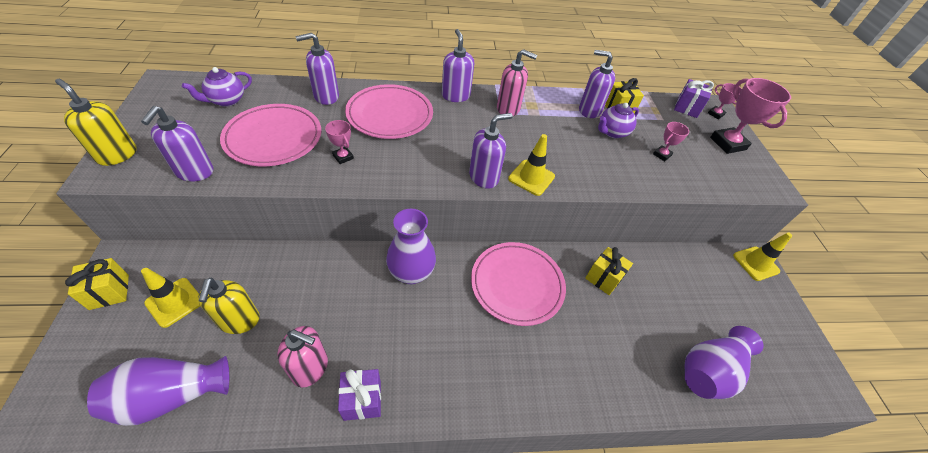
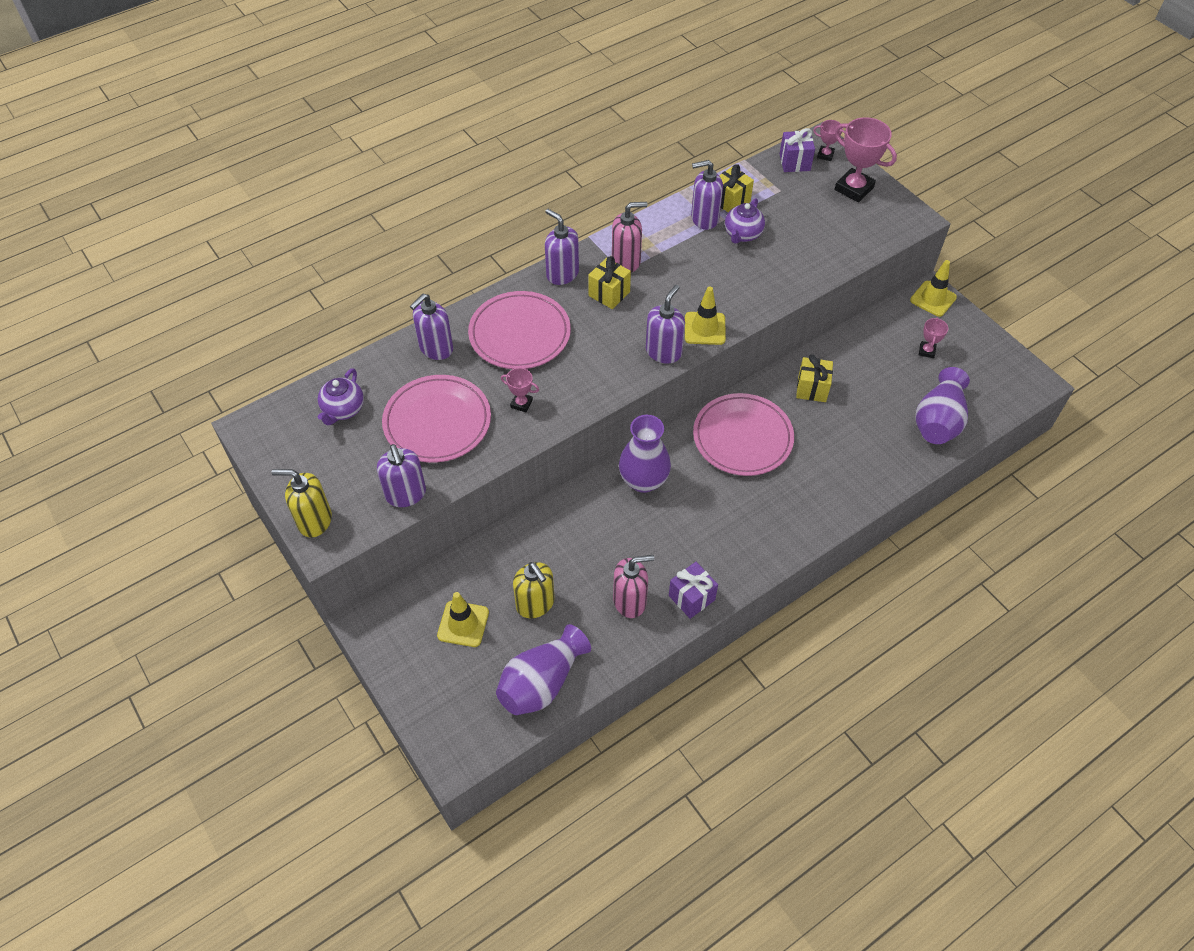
camera: 25 degrees left, 5 degrees up
yellow gift [65,258,129,310] -> yellow gift moved to [588,256,631,309]
pink trophy [653,122,689,161] -> pink trophy moved to [919,317,948,358]

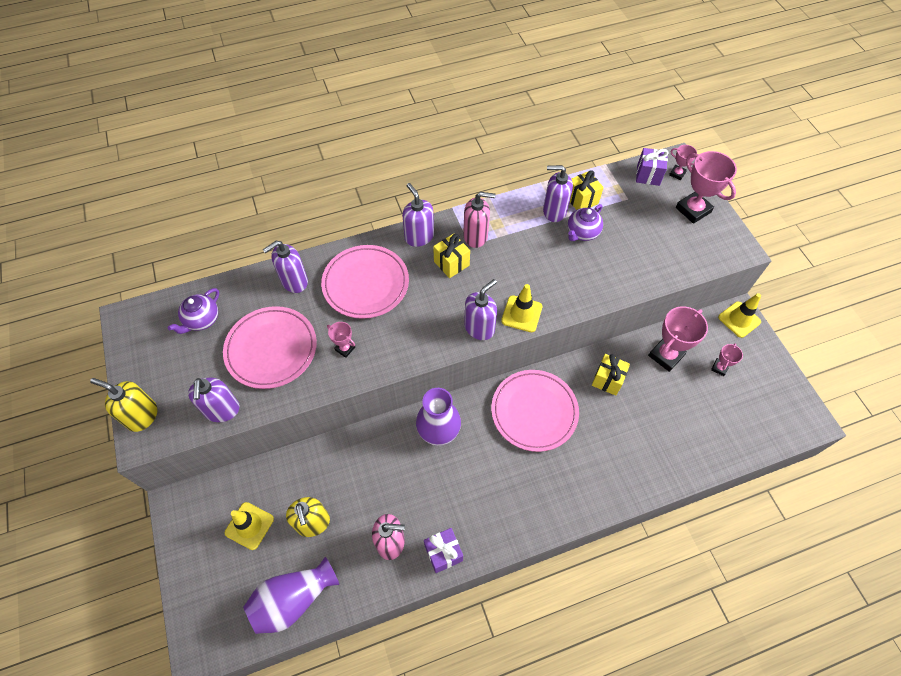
camera: 15 degrees right, 5 degrees up
purple vase [915,367,970,444] -> none
none -> pink trophy [648,306,708,372]

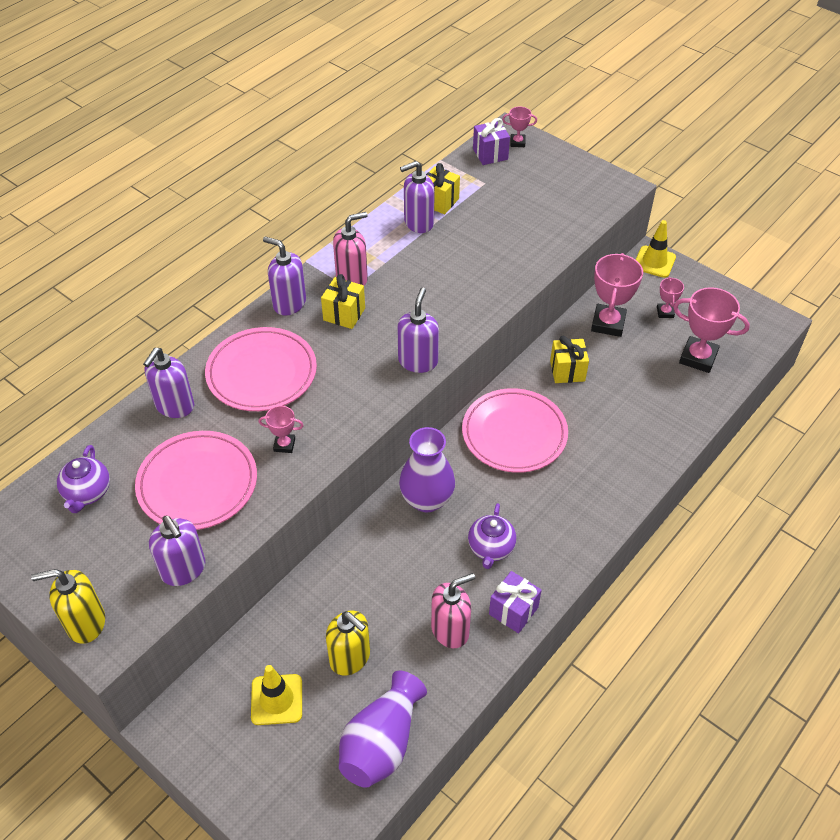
camera: 30 degrees left, 10 degrees down
yellow traffic cone [501,284,542,332] -> none
purple teapot [568,204,603,241] -> purple teapot moved to [468,503,516,569]
pink trophy [676,151,737,224] -> pink trophy moved to [673,287,750,373]

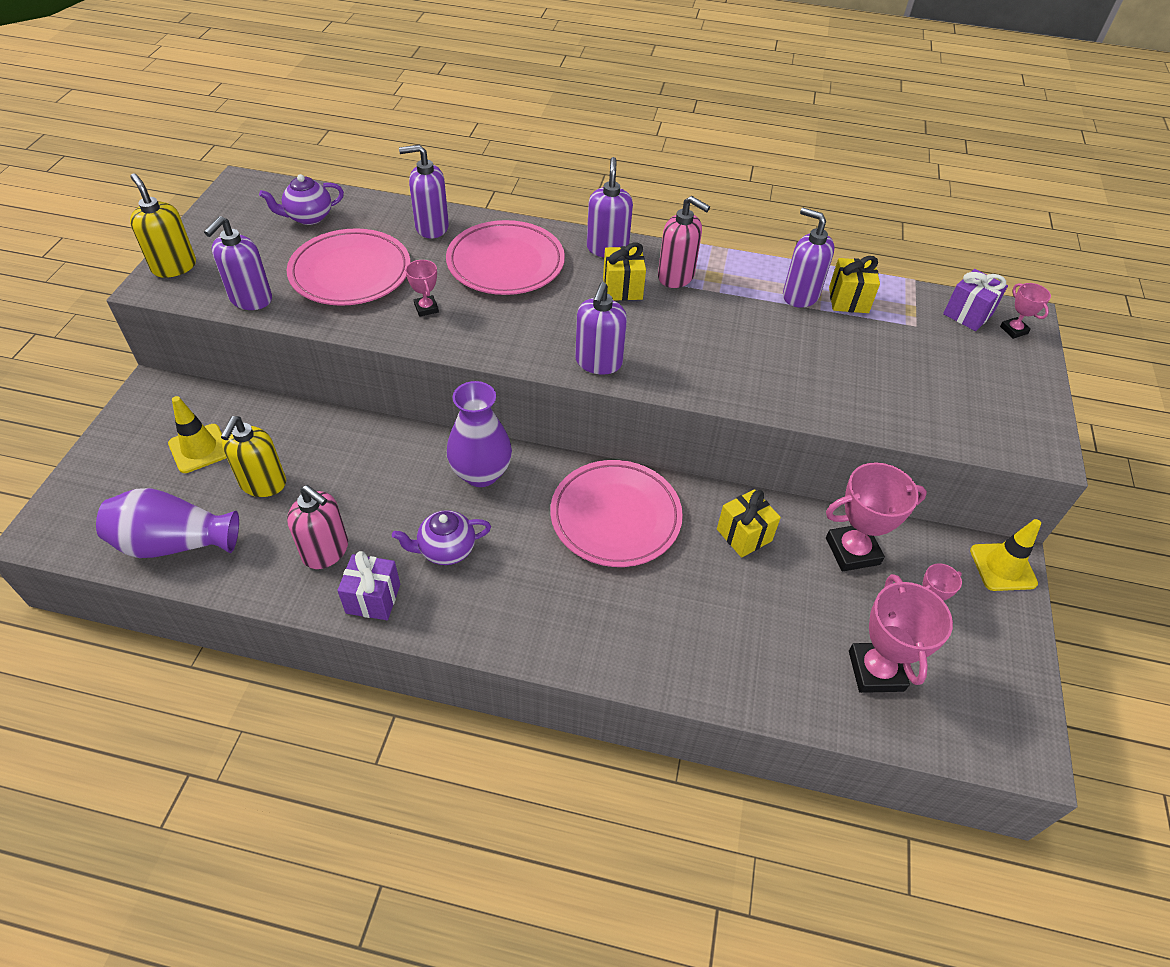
camera: 60 degrees right, 0 degrees up
purple soap dispenser [397,288,439,373] -> purple soap dispenser turned 120 degrees clockwise [575,282,627,375]

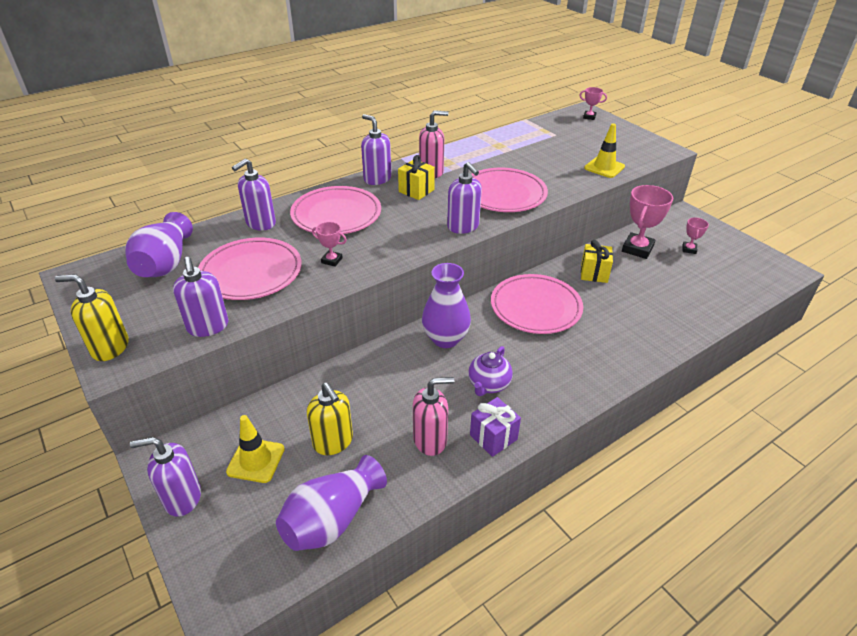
camera: 45 degrees left, 10 degrees down
purple teapot [259,174,344,225] -> purple vase [125,212,193,277]
purple soap dispenser [783,208,835,308] -> purple soap dispenser moved to [130,437,201,517]
yellow gift [829,256,880,313] -> none
pink trophy [849,574,953,693] -> none
purple gift [943,269,1008,331] -> none
yellow traffic cone [970,519,1041,591] -> yellow traffic cone moved to [584,123,625,178]
none -> pink plate [471,168,548,212]

